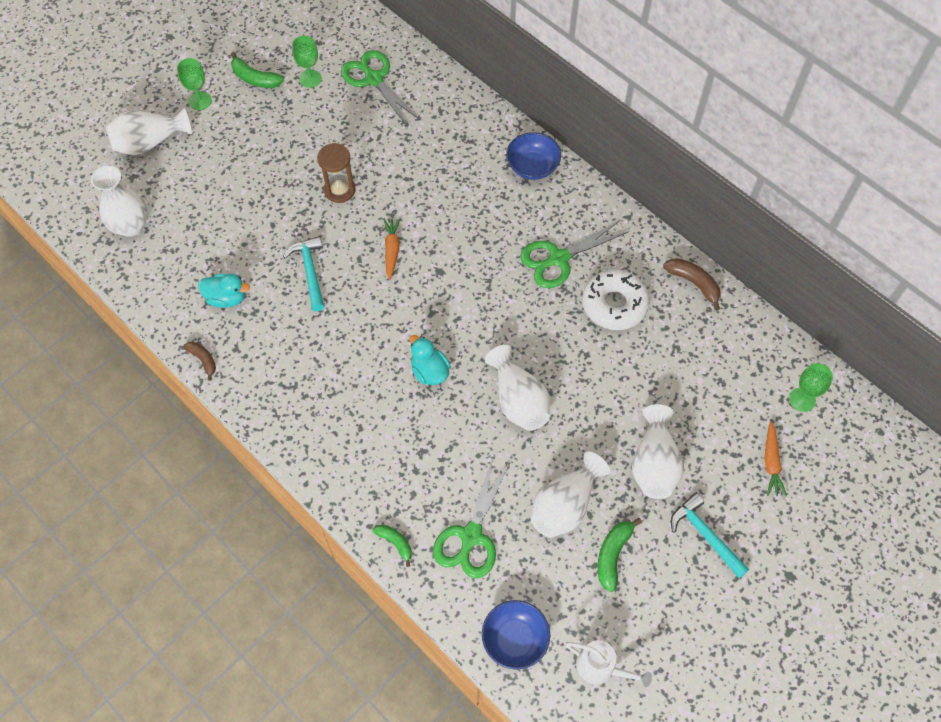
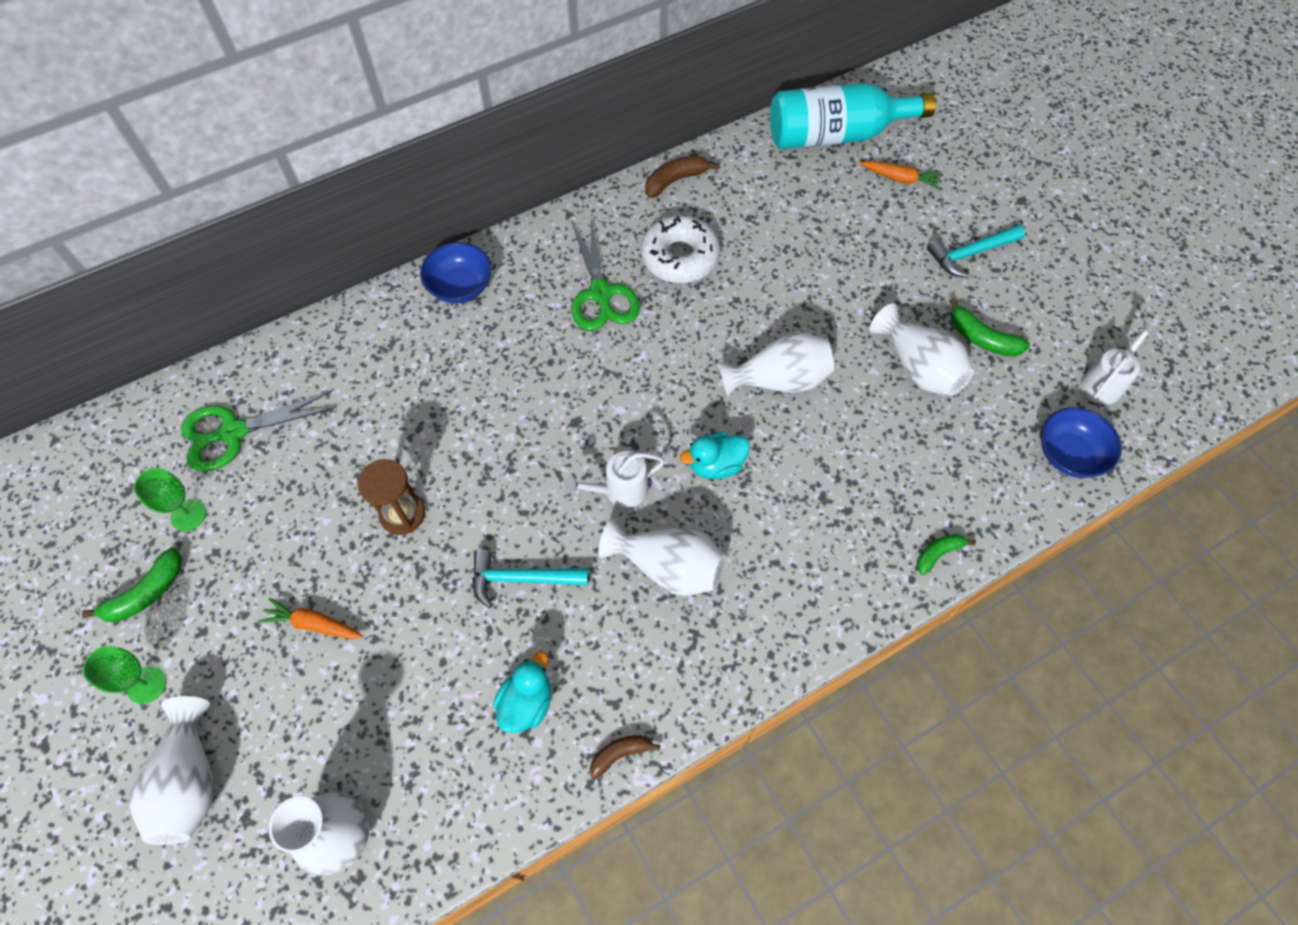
camera: 75 degrees left, 0 degrees up
orange carrot [383,218,401,280] -> orange carrot moved to [258,598,363,639]
green scissors [433,457,511,578] -> none
white vase [632,404,684,499] -> white vase moved to [599,519,725,596]
green goblet [789,363,833,412] -> turquoise bottle [770,83,936,149]
none -> white watering can [564,451,665,508]

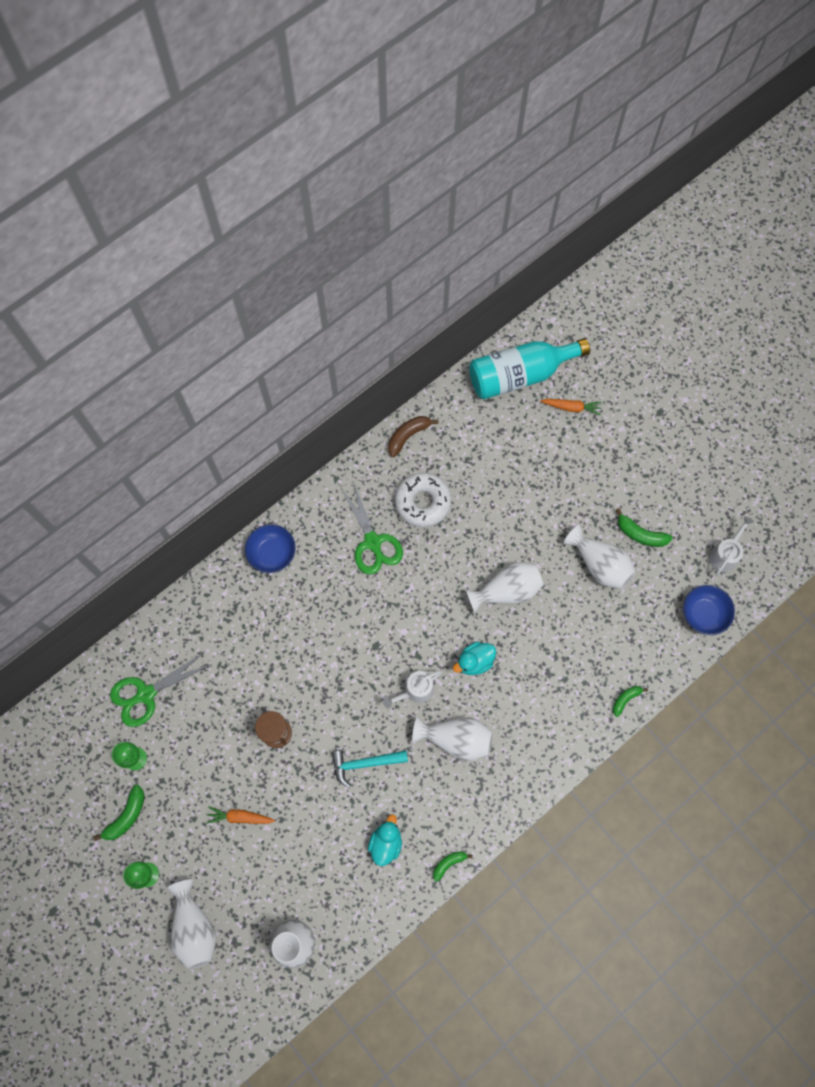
camera: 10 degrees left, 10 degrees up
brown banana [590,735,660,779] -> green banana [433,851,472,882]
turquoise hammer [927,225,1025,278] -> none

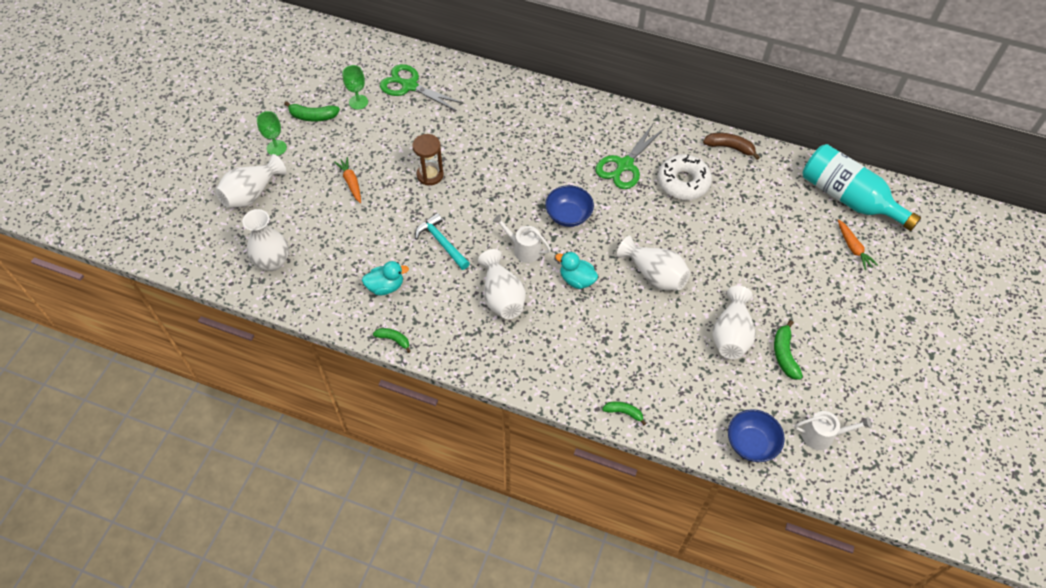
camera: 60 degrees right, 15 degrees down
blue bowl [245,524,296,573] -> blue bowl moved to [545,185,594,227]

